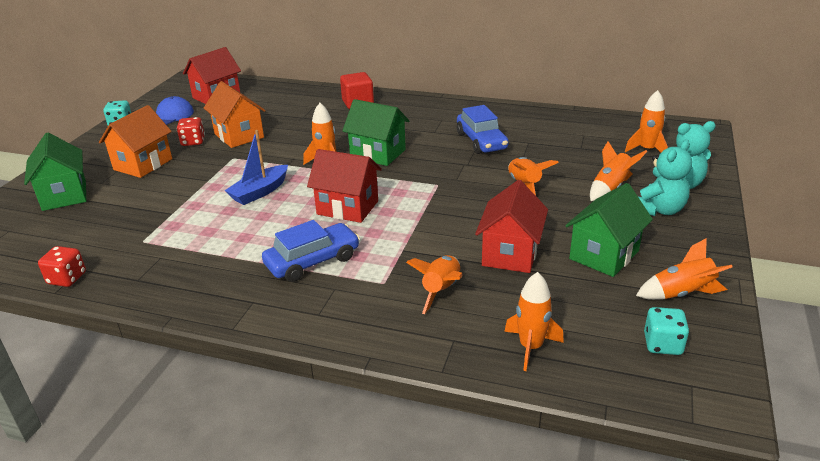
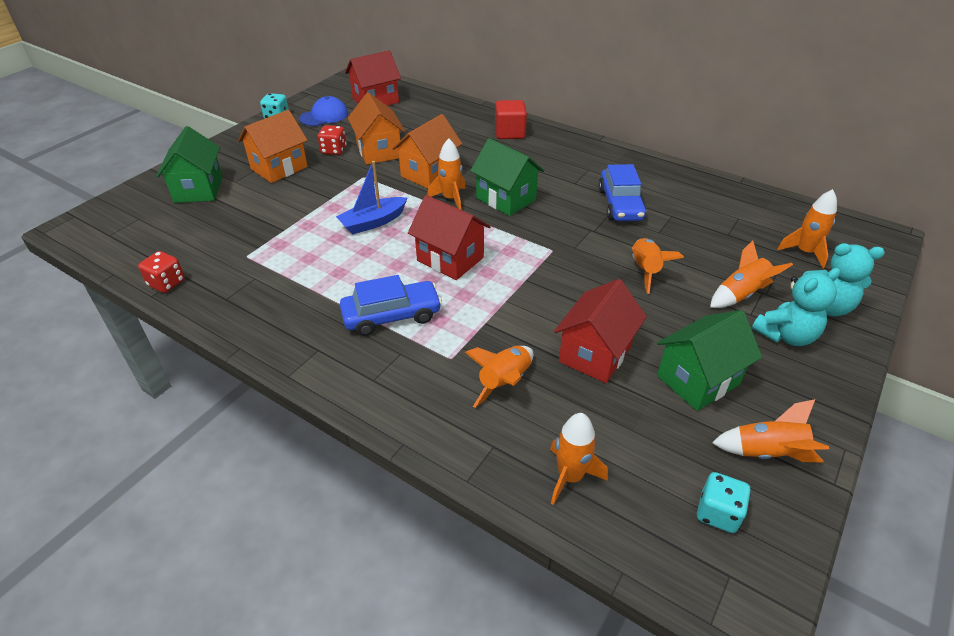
camera: 15 degrees right, 10 degrees up
none -> orange house [392,114,462,188]

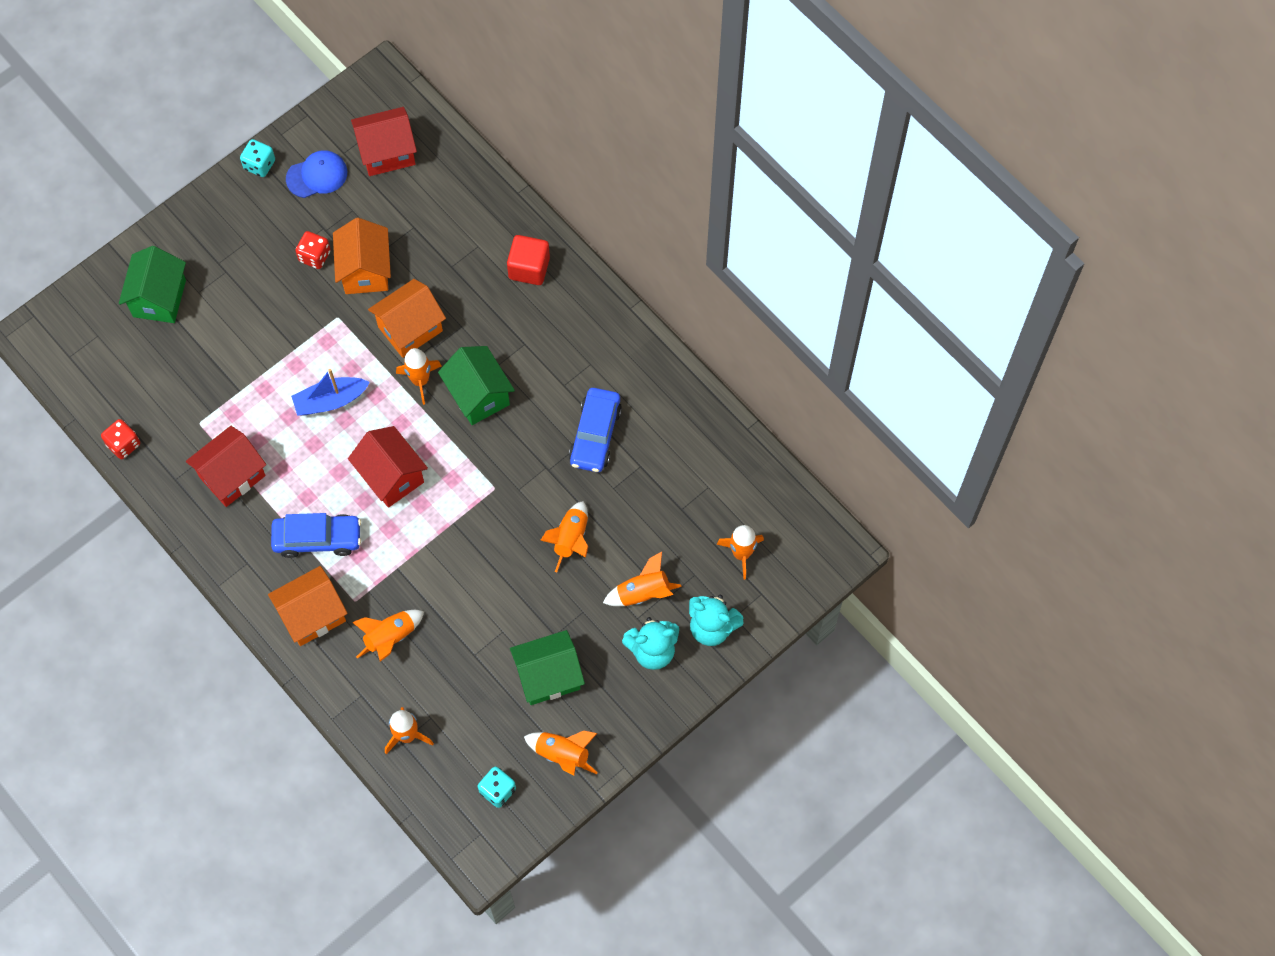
camera: 15 degrees right, 25 degrees up
orange house [238,110,308,183] -> orange house moved to [268,566,348,646]
red house [554,279,647,383] -> red house moved to [186,426,266,507]

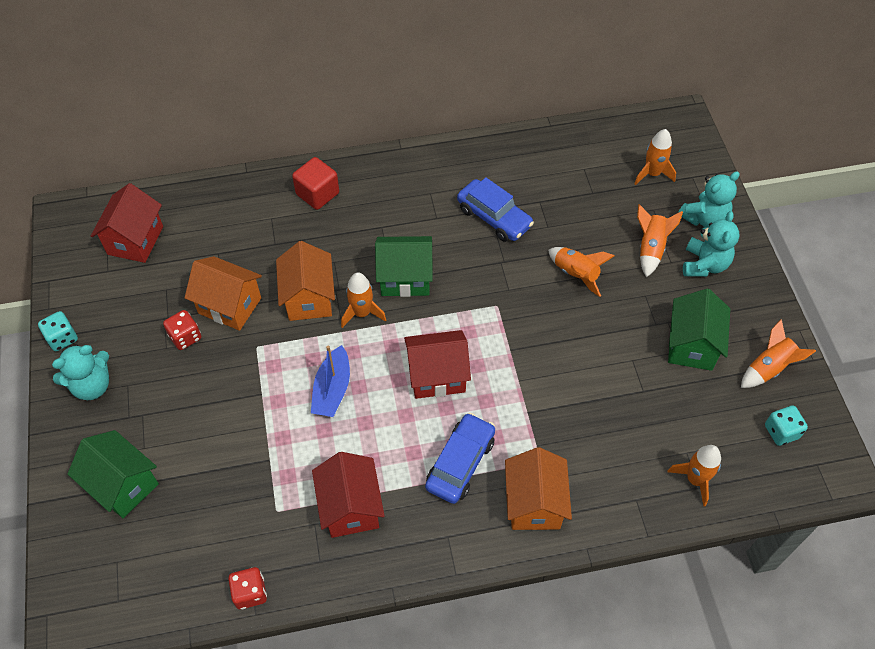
camera: 60 degrees left, 10 degrees down
blue cap [286,150,347,198] -> none
orange rocket [352,610,424,661] -> none
none -> turquoise teddy bear [52,344,109,400]

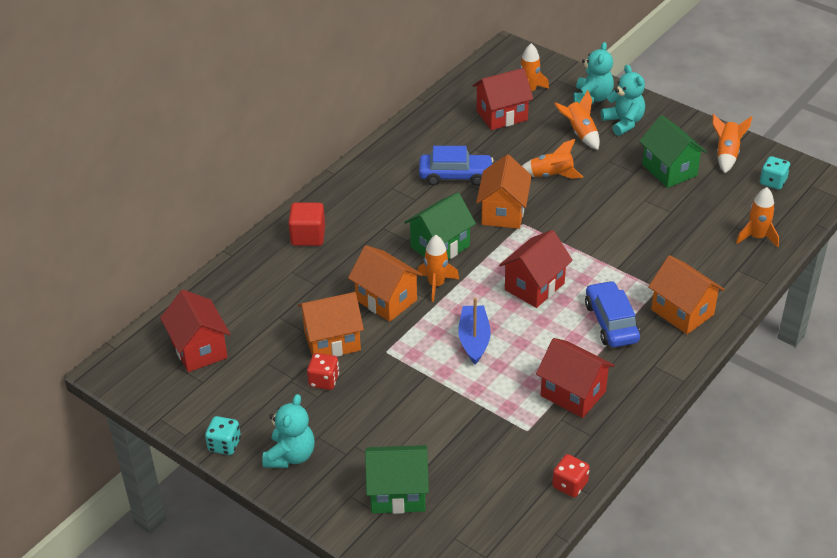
camera: 40 degrees left, 15 degrees down
blue boat [311,345,350,417] -> blue boat turned 150 degrees counterclockwise [458,297,491,365]
none -> red house [472,68,533,130]
none -> orange house [476,155,532,229]

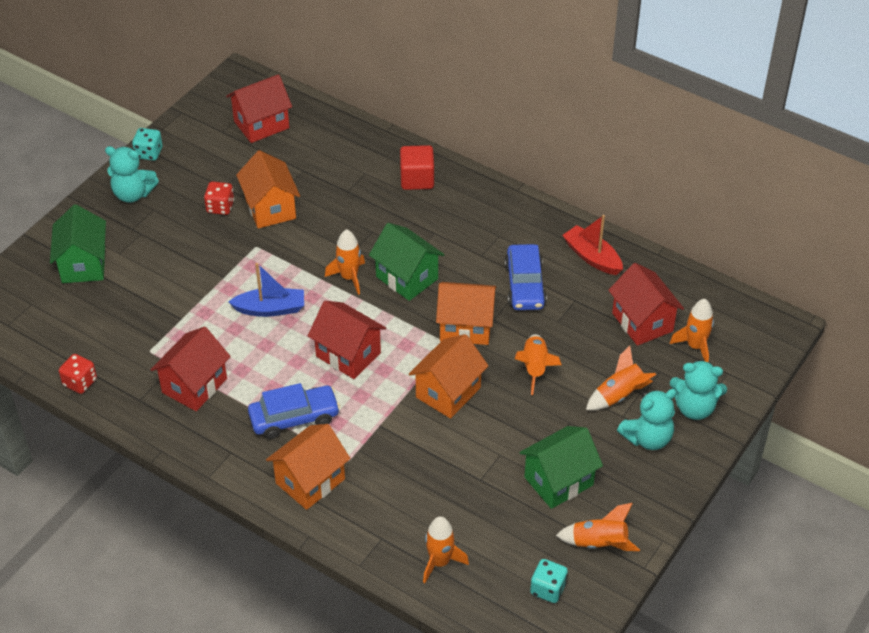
camera: 85 degrees right, 5 degrees up
orange house [348,245,423,322] -> orange house moved to [409,334,488,419]
none -> red boat [563,215,623,275]

